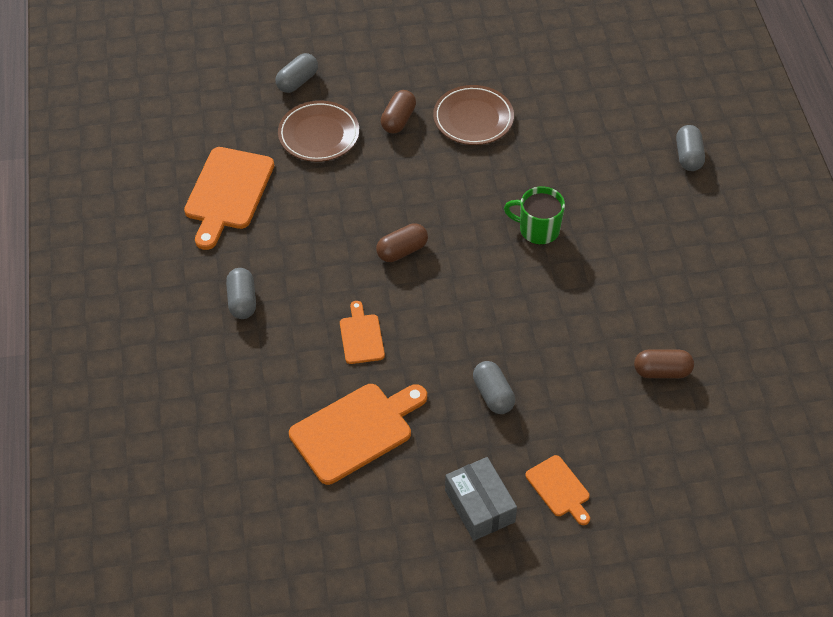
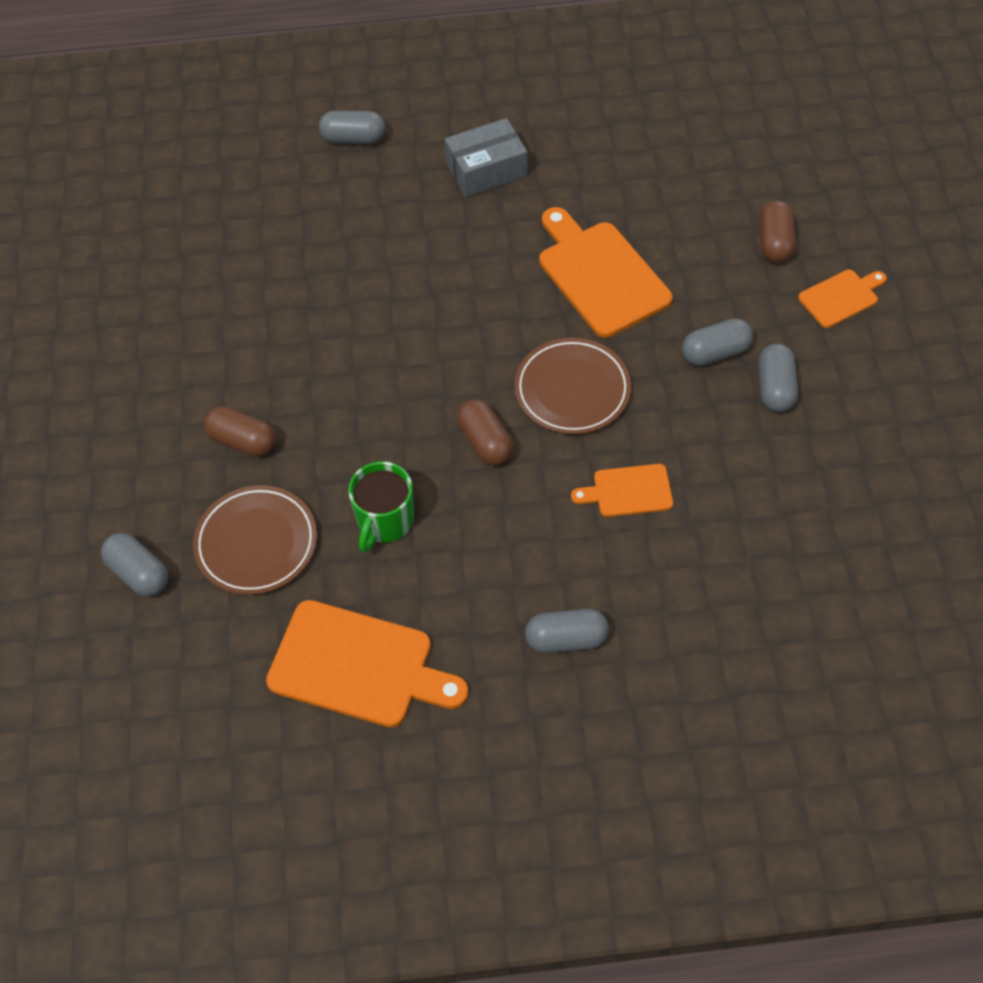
camera: 85 degrees left, 5 degrees up
orange cutting board [289,384,427,485] -> orange cutting board moved to [539,207,672,338]
brown plate [433,85,514,145] -> brown plate moved to [514,338,631,434]
grey box [445,457,517,541] -> grey box moved to [445,118,527,197]
green mug [504,186,565,245] -> green mug moved to [348,462,414,553]
brown capsule [634,350,694,378] -> brown capsule moved to [759,201,796,263]
none -> grey capsule [758,344,798,412]

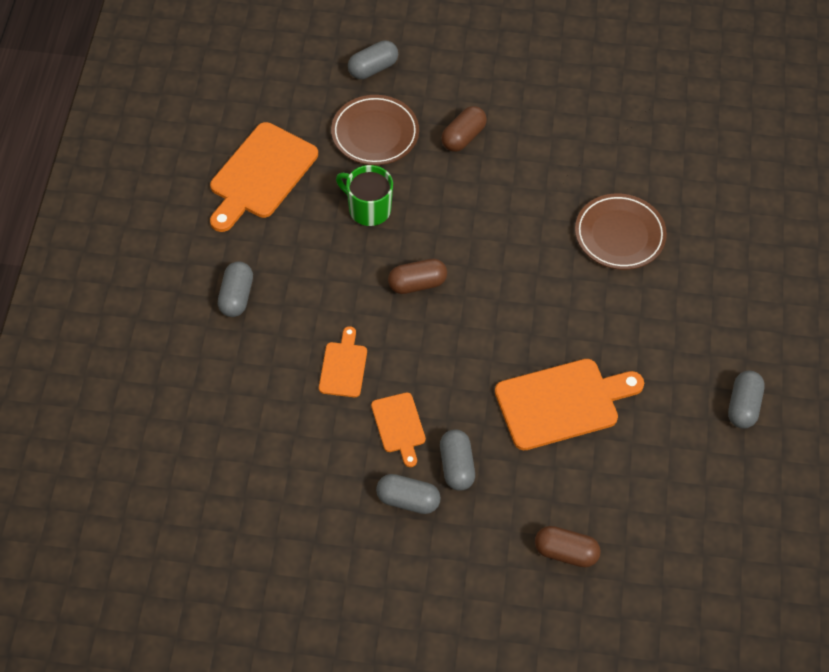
camera: 100 degrees right, 0 degrees up
grey capsule [319,111,385,144] -> grey capsule moved to [728,371,765,429]
grey box [445,118,527,197] -> none
brown plate [514,338,631,434] -> brown plate moved to [575,193,667,270]
orange cutting board [798,270,887,328] -> orange cutting board moved to [371,392,426,467]

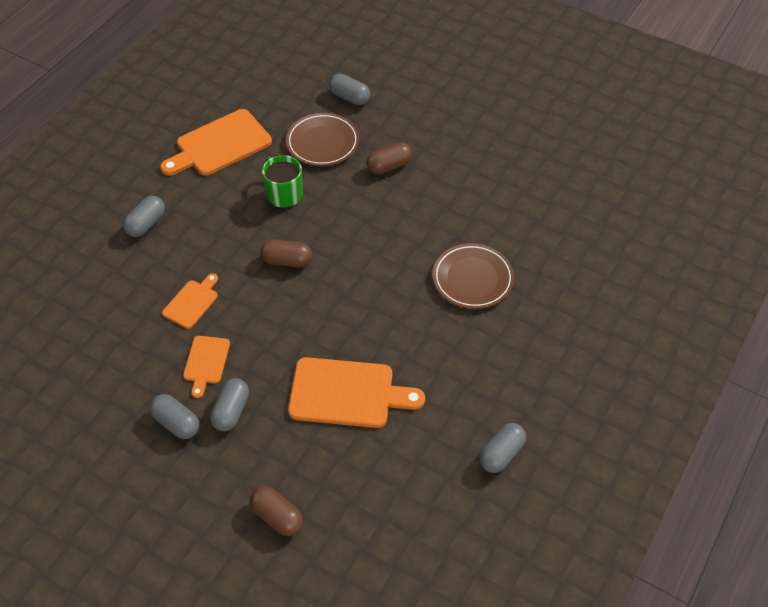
camera: 25 degrees right, 5 degrees down
grey capsule [348,40,398,79] -> grey capsule turned 45 degrees clockwise [329,73,370,105]

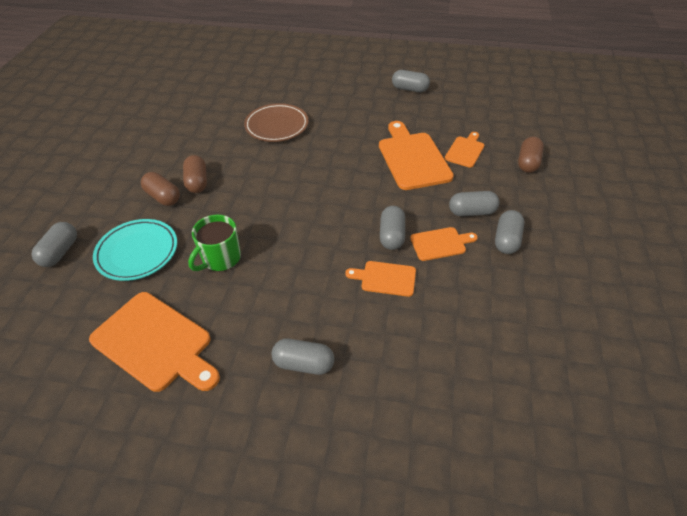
camera: 110 degrees left, 5 degrees down
brown capsule [260,239,312,267] -> brown capsule moved to [183,155,207,193]
brown plate [286,113,359,166] -> turquoise plate [93,219,177,281]
none -> grey capsule [380,206,405,250]
none -> orange cutting board [445,132,484,168]

